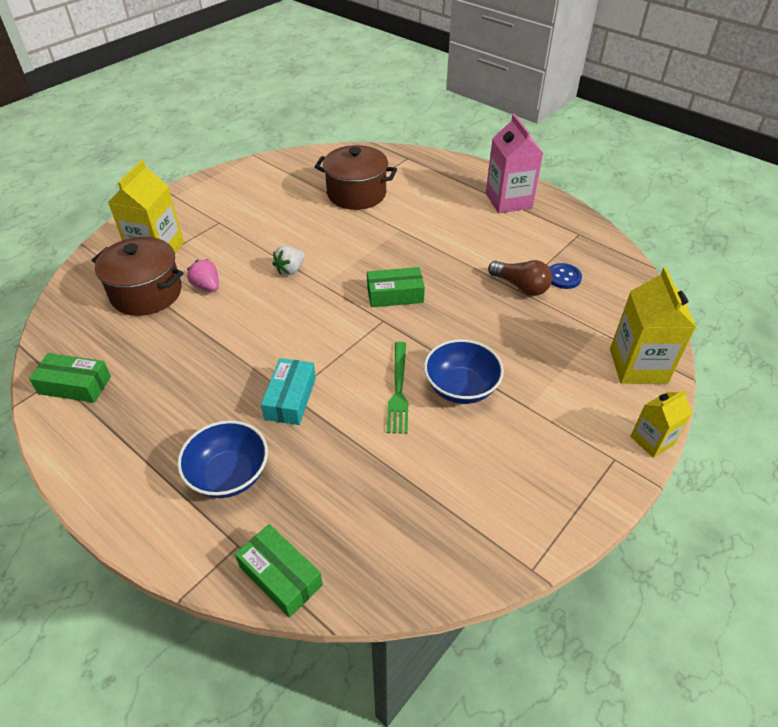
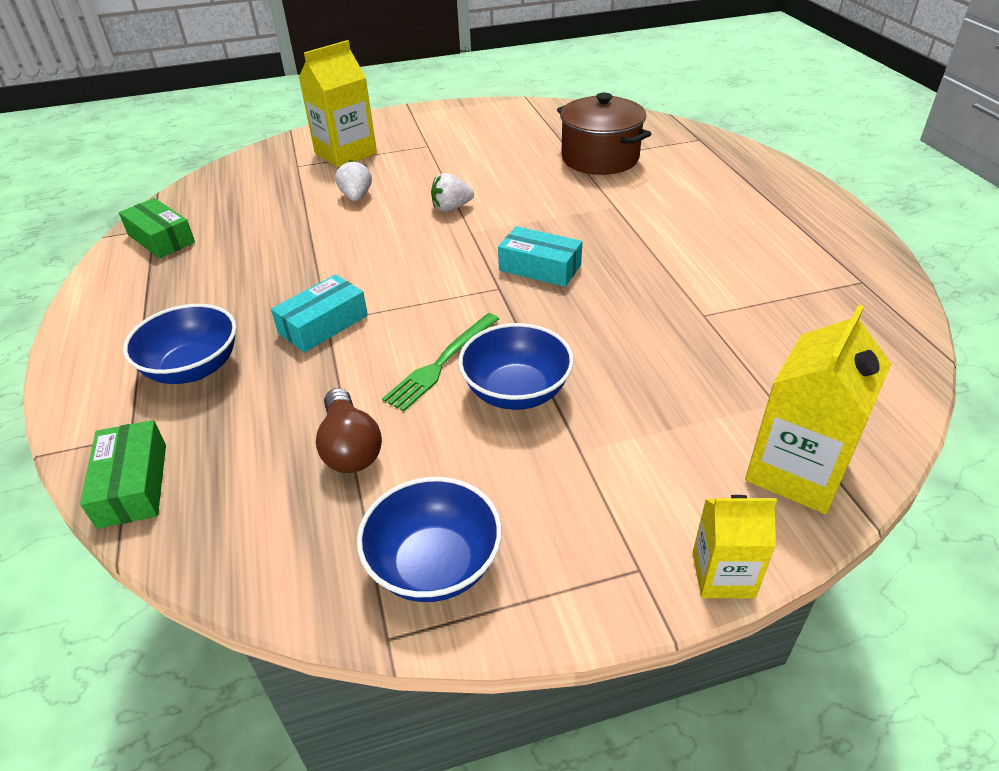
camera: 35 degrees right, 5 degrees down
brown pot [92,237,184,316] -> none
pink strawberry [187,259,219,292] -> white strawberry [335,160,372,201]
green box [367,267,425,307] -> turquoise box [498,226,582,287]
pink carton [486,114,543,213] -> none
brown light bulb [488,260,552,296] -> brown light bulb moved to [316,388,382,473]
blue button [549,263,582,289] -> none
none -> blue bowl [357,477,502,602]

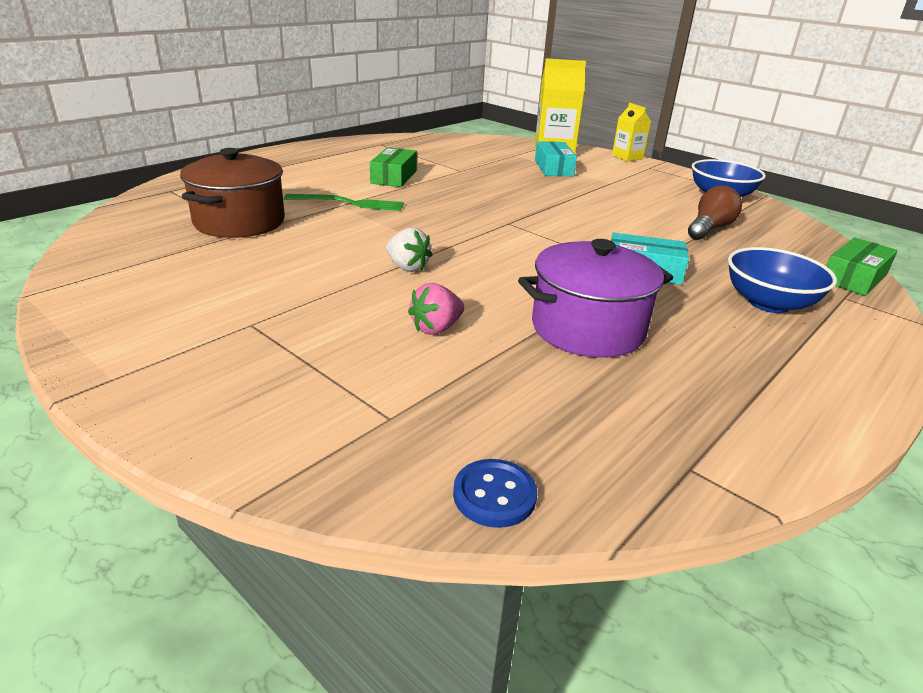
camera: 125 degrees left, 10 degrees down
green box [119,198,195,258] -> green box moved to [370,147,417,187]
yellow carton [299,40,377,167] -> none
white strawberry [335,160,372,201] -> pink strawberry [408,283,464,335]
green fork [382,313,499,412] -> green fork moved to [284,194,404,211]
blue bowl [458,323,574,410] -> none
turquoise box [498,226,582,287] -> turquoise box moved to [535,141,577,176]
none -> blue button [453,459,537,528]
none -> purple pot [518,239,673,358]

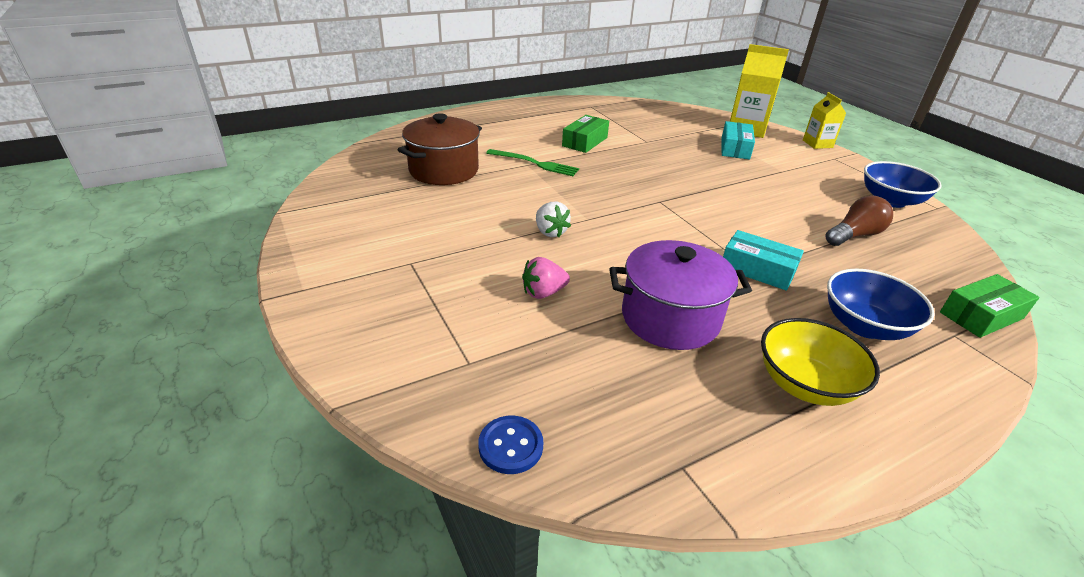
camera: 20 degrees right, 5 degrees up
none -> yellow bowl [761,318,880,406]

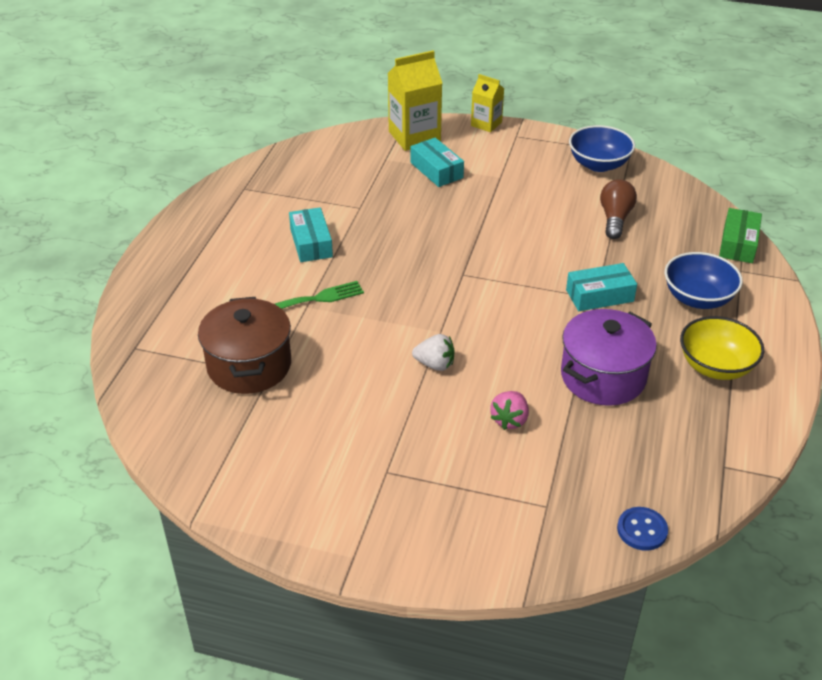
camera: 45 degrees left, 5 degrees up
green box [562,115,609,153] -> turquoise box [289,207,333,262]

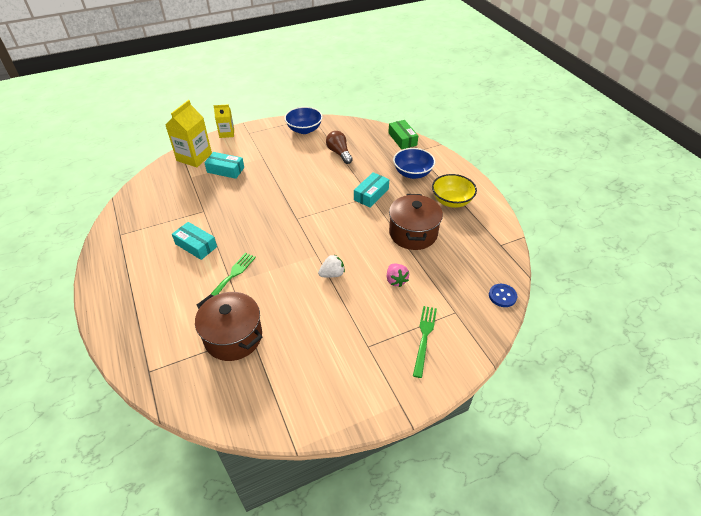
camera: 40 degrees left, 5 degrees up
purple pot [561,309,657,406] -> brown pot [389,194,443,250]
none -> green fork [413,306,437,378]

